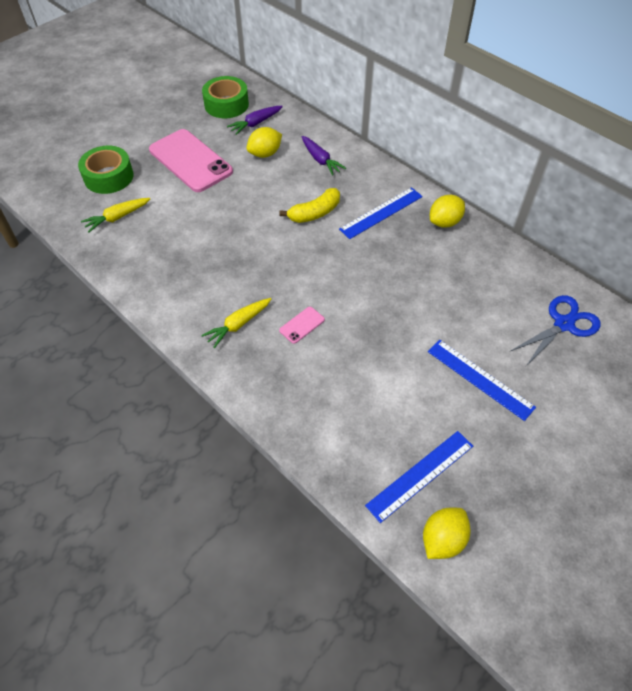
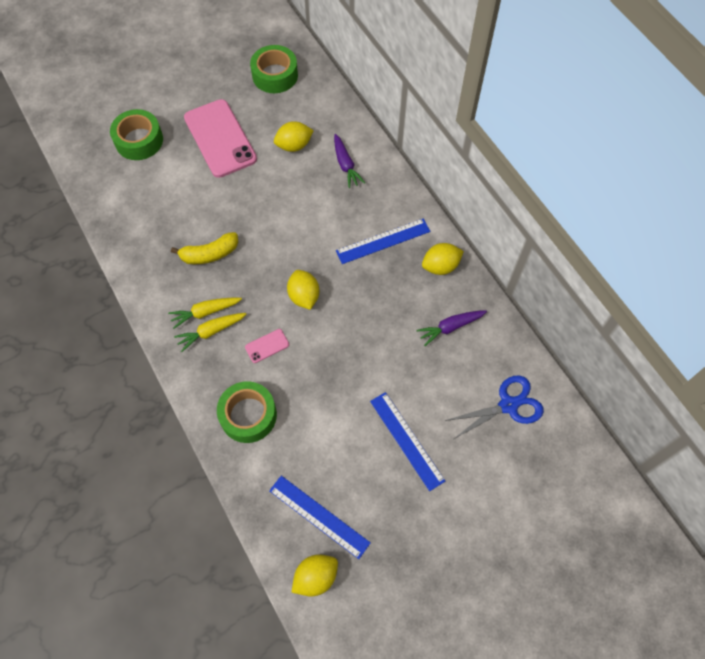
camera: 15 degrees right, 10 degrees up
yellow carrot [81,198,150,232] -> yellow carrot moved to [168,297,242,329]
purple carrot [227,106,283,135] -> purple carrot moved to [416,310,487,346]
yellow banana [279,188,340,223] -> yellow banana moved to [171,232,238,264]
blue ruler [365,431,473,523] -> blue ruler turned 60 degrees clockwise [269,476,371,559]
none -> green tape [217,381,277,443]
none -> yellow lemon [287,270,319,310]

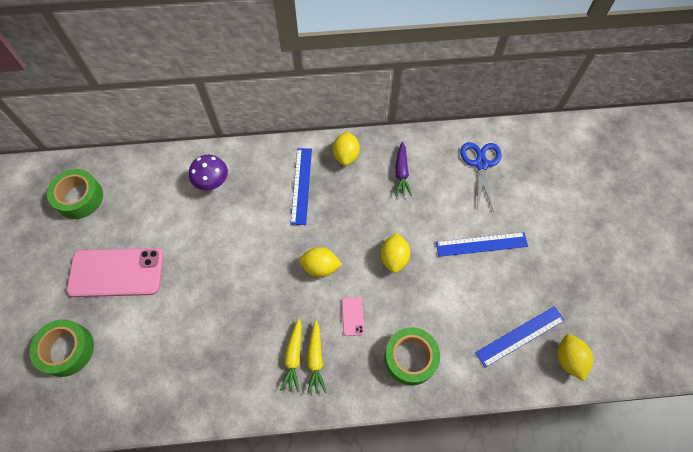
camera: 65 degrees left, 0 degrees up
yellow banana [171,232,238,264] -> none
yellow lemon [274,121,314,152] -> yellow lemon moved to [381,233,410,273]
purple carrot [334,134,365,188] -> purple mushroom [189,155,228,190]

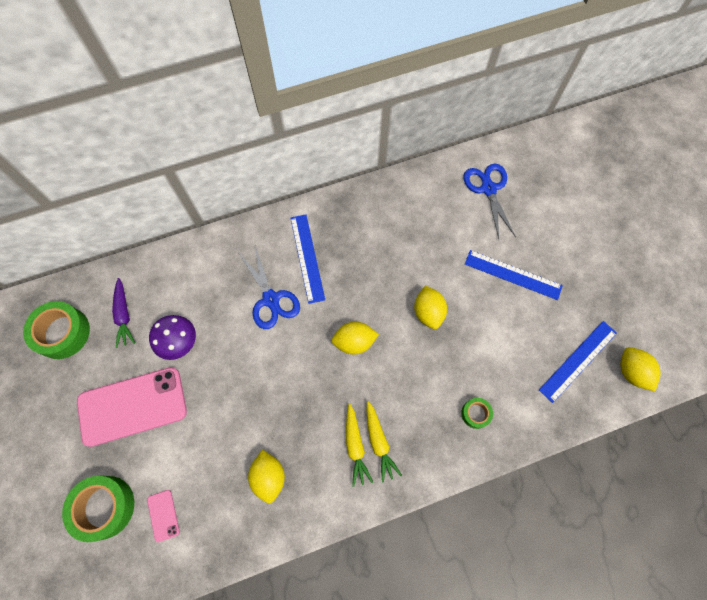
camera: 15 degrees left, 5 degrees up
purple mushroom [189,155,228,190] -> purple mushroom moved to [149,315,196,360]
yellow lemon [333,132,360,166] -> yellow lemon moved to [248,450,285,503]
pink phone [342,297,365,336] -> pink phone moved to [147,490,180,542]
green tape [384,327,440,385] -> green tape [461,398,493,429], size x0.52
purple carrot [395,141,412,196] -> purple carrot moved to [112,278,135,348]
blue ruler [436,232,528,257] -> blue ruler turned 45 degrees clockwise [465,250,563,300]
none -> blue scissors [240,247,300,329]

